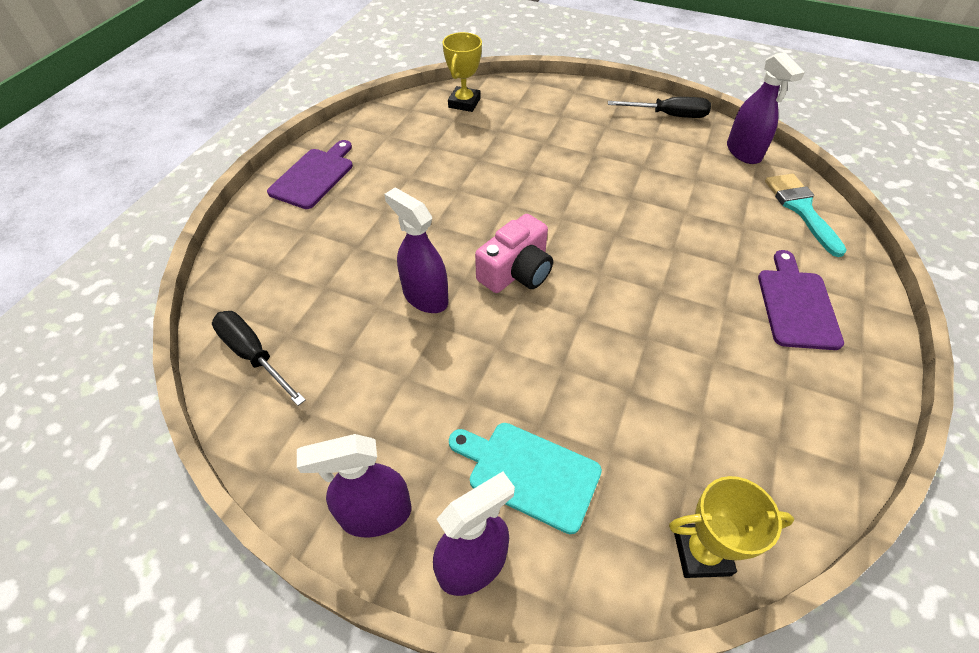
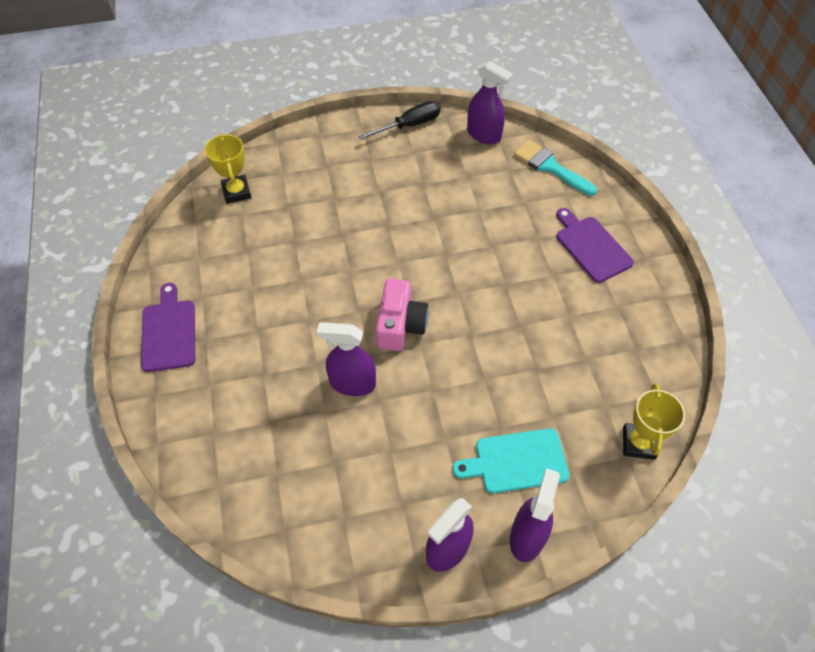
camera: 35 degrees left, 5 degrees up
black screwdriver [212,311,306,406] -> none
yellow trophy [669,476,794,578] -> yellow trophy turned 45 degrees counterclockwise [623,383,685,460]

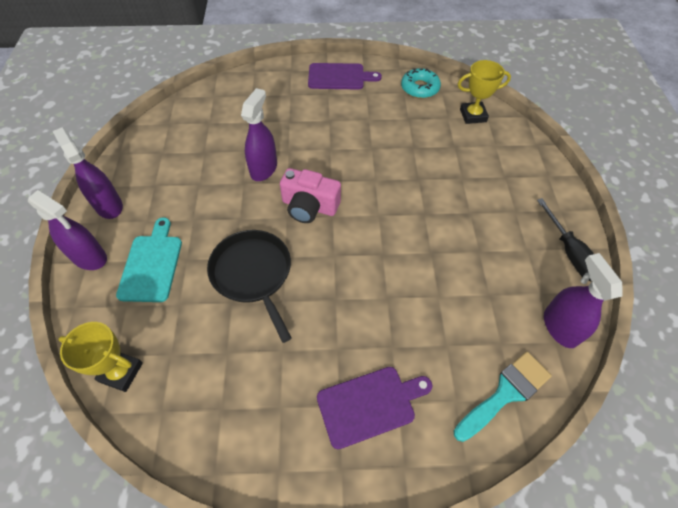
camera: 100 degrees right, 0 degrees up
purple spray bottle [467,61,513,144] -> purple spray bottle turned 120 degrees clockwise [544,253,623,348]
none -> black pan [207,230,292,343]
none -> turquoise donut [401,68,441,99]

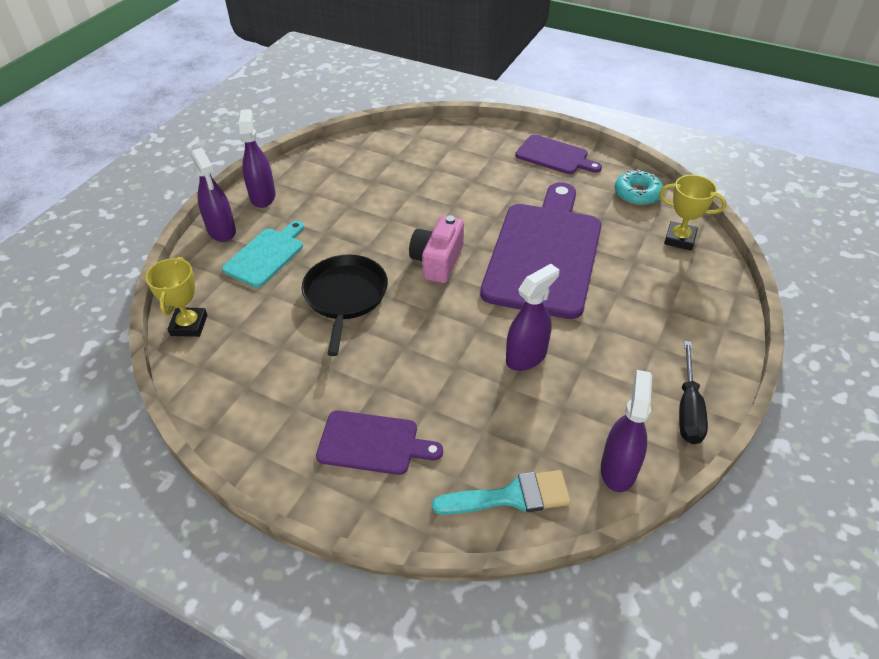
camera: 30 degrees right, 10 degrees down
yellow trophy [59,322,143,392] -> yellow trophy turned 45 degrees clockwise [145,257,207,337]
purple spray bottle [241,88,277,181] -> purple spray bottle moved to [506,264,559,371]
pink camera [280,168,341,223] -> pink camera turned 60 degrees clockwise [409,215,464,283]
none -> purple cutting board [480,182,602,319]

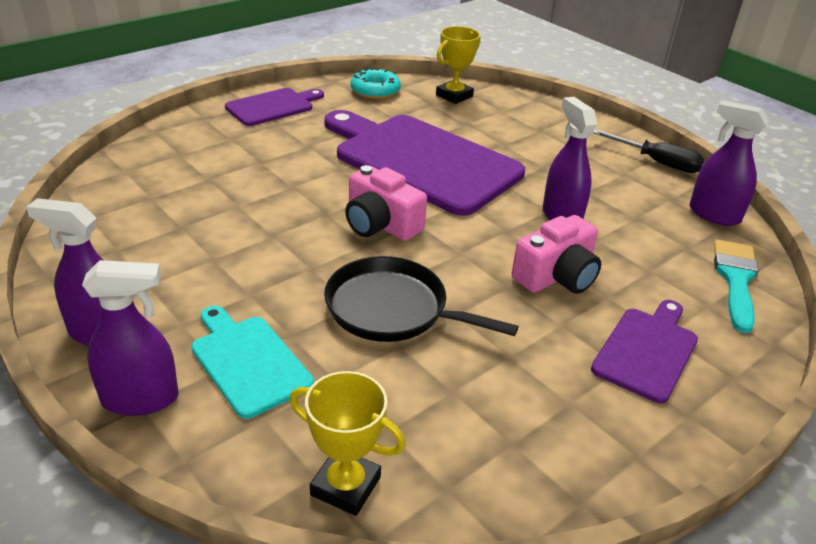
camera: 70 degrees left, 10 degrees down
none -> pink camera [512,215,601,294]

